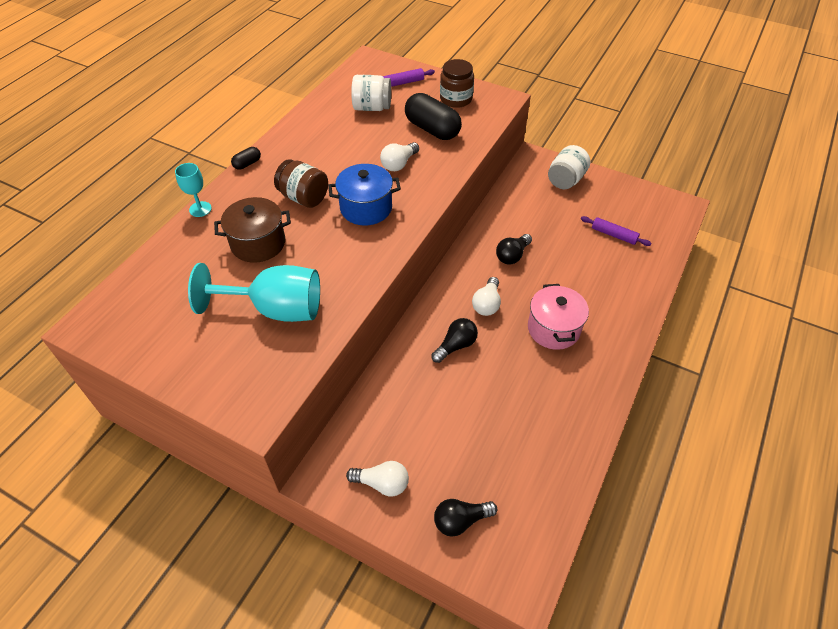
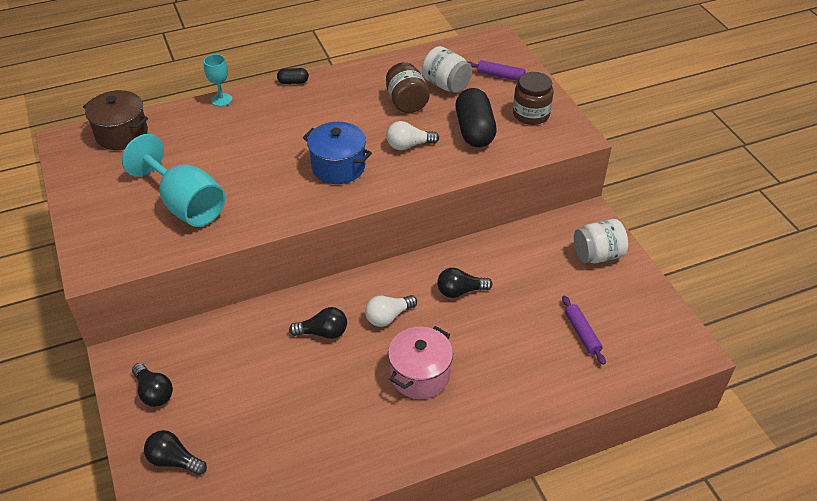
camera: 40 degrees right, 5 degrees down
brown pot [214,197,291,263] -> brown pot moved to [83,90,148,150]
brown jar [274,159,328,208] -> brown jar moved to [386,62,430,113]
white light bulb [346,461,409,497] -> black light bulb [132,363,173,407]

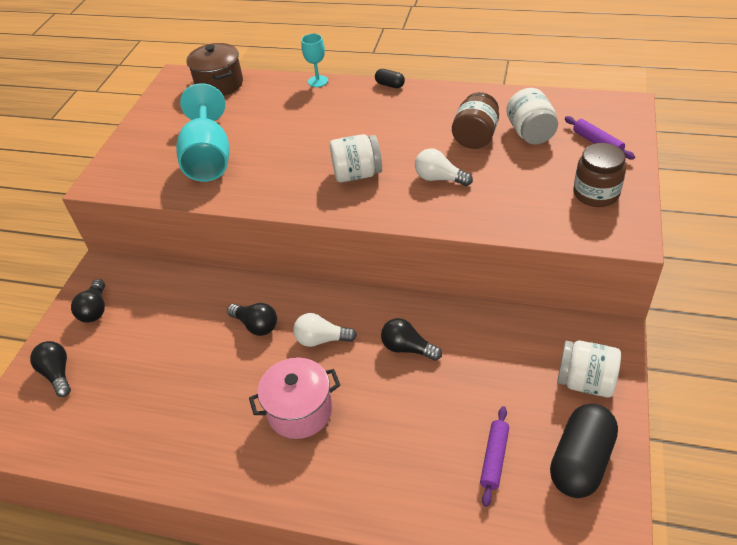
camera: 40 degrees right, 0 degrees up
blue pot [303,122,372,184] -> white jar [330,134,382,182]
black capsule [456,88,497,147] -> black capsule moved to [550,404,618,498]

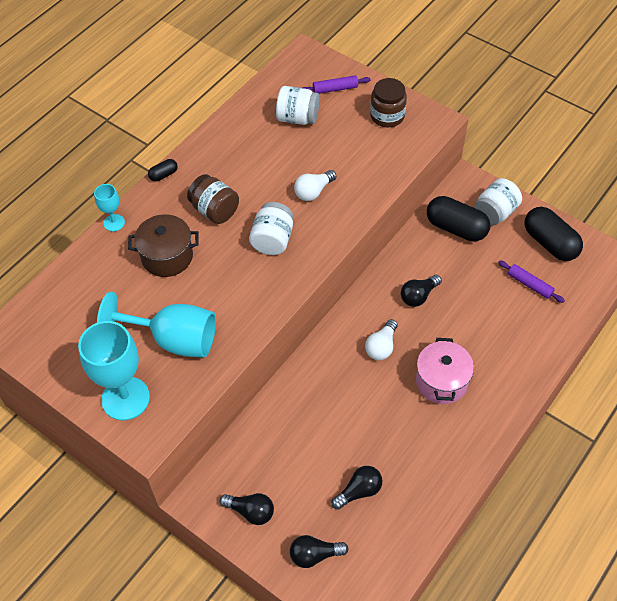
camera: 70 degrees left, 10 degrees up
brown pot [186,43,243,96] -> brown pot moved to [128,214,199,277]
black light bulb [227,303,277,336] -> black light bulb moved to [331,466,382,510]
brown jar [452,92,499,149] -> brown jar moved to [187,174,239,224]
none -> turquoise goblet [78,321,150,420]
none -> black capsule [427,196,490,242]

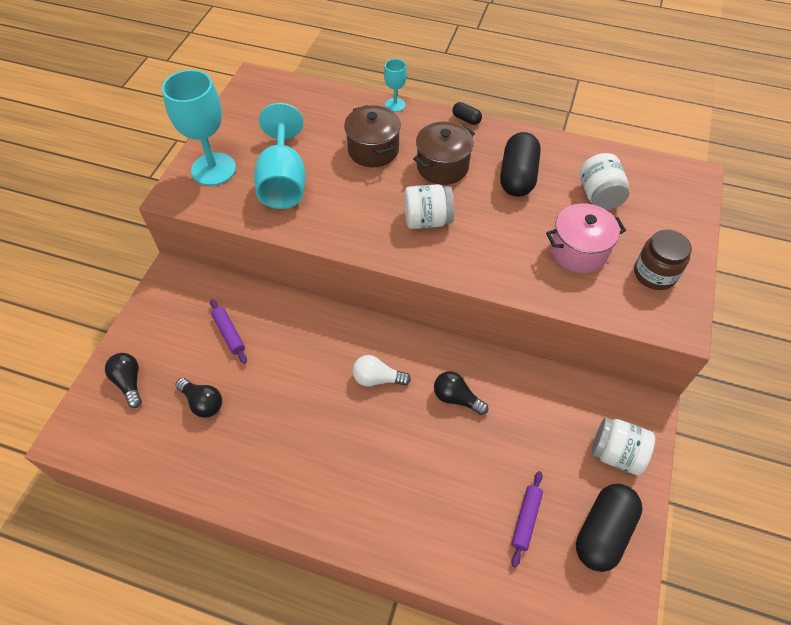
camera: 70 degrees right, 0 degrees up
brown jar [187,174,239,224] -> brown pot [413,121,475,185]
black light bulb [220,493,274,525] -> none
white light bulb [294,170,336,201] -> none
purple rolling pin [303,75,371,94] -> purple rolling pin moved to [210,299,247,364]
pink pot [416,338,474,404] -> pink pot moved to [546,203,626,273]
black capsule [427,196,490,242] -> black capsule moved to [500,132,541,197]

